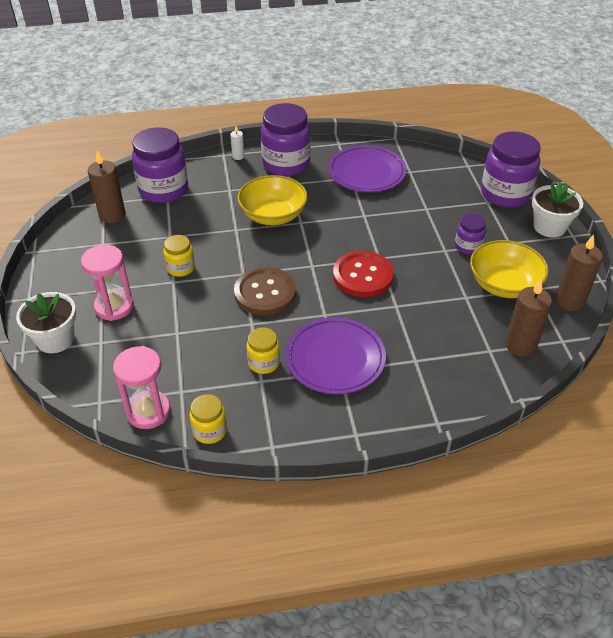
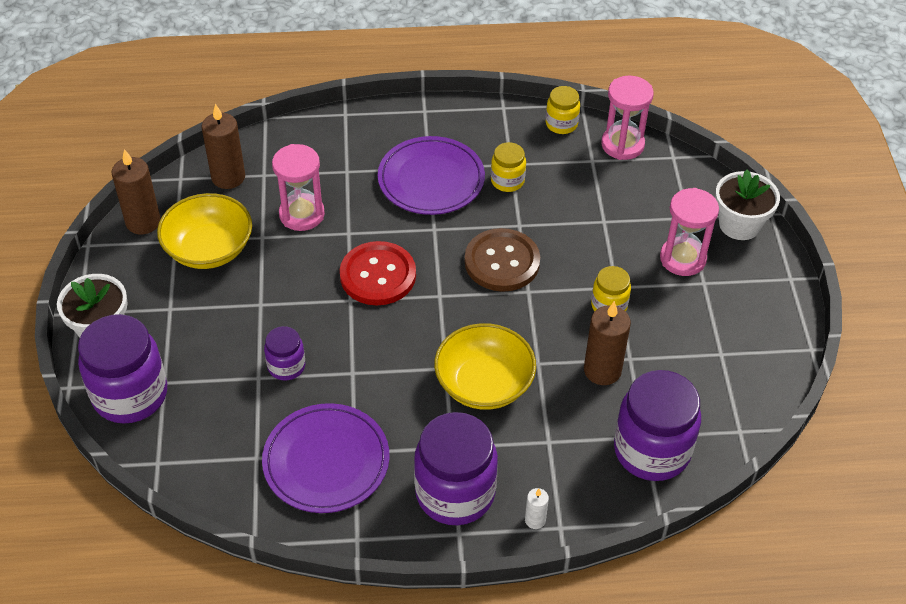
camera: 175 degrees left, 5 degrees up
brown candle [88,150,125,223] -> brown candle moved to [584,301,631,385]
purple jar [455,214,486,255] -> purple jar moved to [264,326,305,381]
none -> pink hourglass [272,144,325,231]

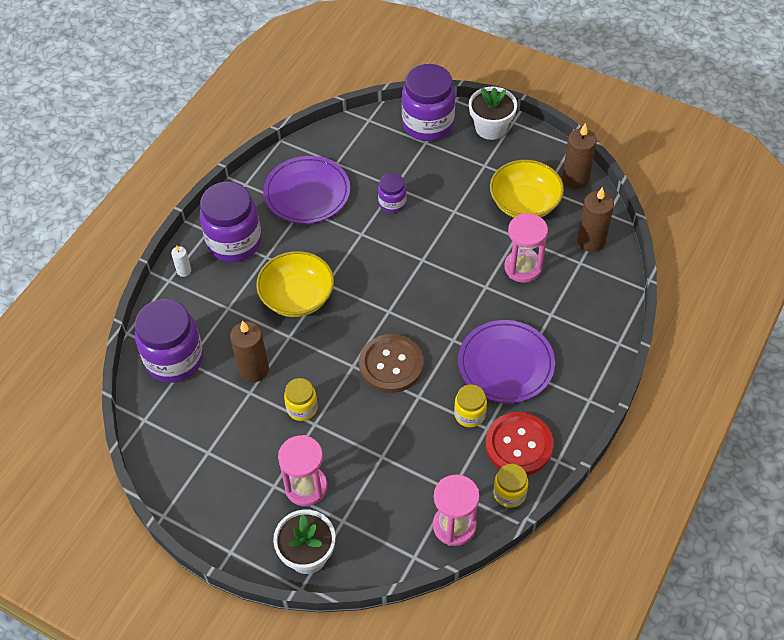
camera: 125 degrees right, 5 degrees up
red button [340,241,416,305] -> red button moved to [485,412,554,475]

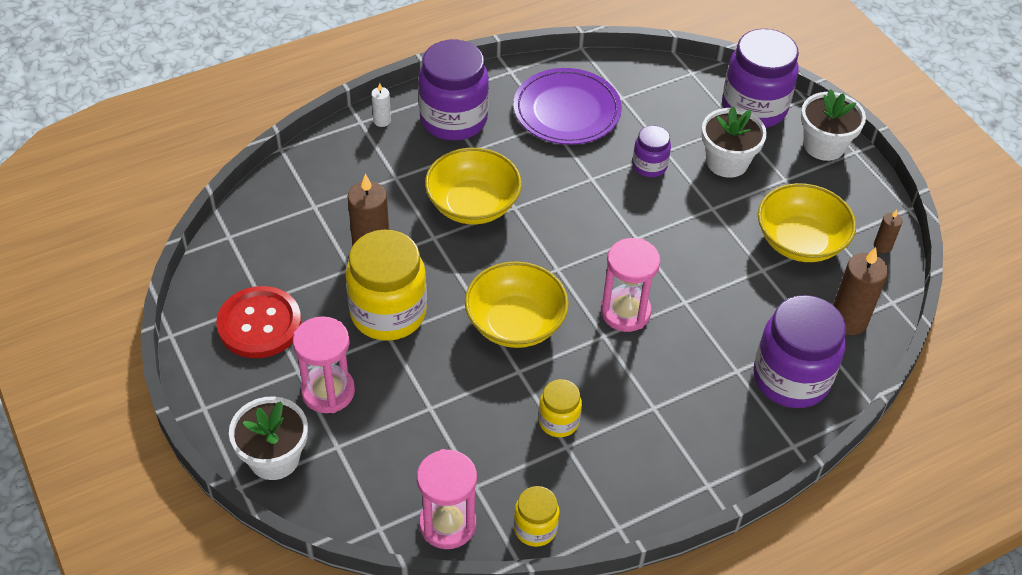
camera: 30 degrees right, 5 degrees down
purple jar [135,299,203,383] -> purple jar moved to [753,295,846,408]
yellow jar [284,378,318,421] -> yellow jar [346,230,427,341], size x1.95
brown button [359,334,423,393] -> yellow bowl [465,262,569,348]
purple plate [458,320,555,403] -> none
red button [485,412,554,475] -> red button moved to [216,286,301,358]
pink hourglass [504,213,548,283] -> pink hourglass moved to [601,238,661,332]
brown candle [562,123,597,189] -> brown candle [874,210,903,253], size x0.51
none -> white flower pot [701,106,767,178]

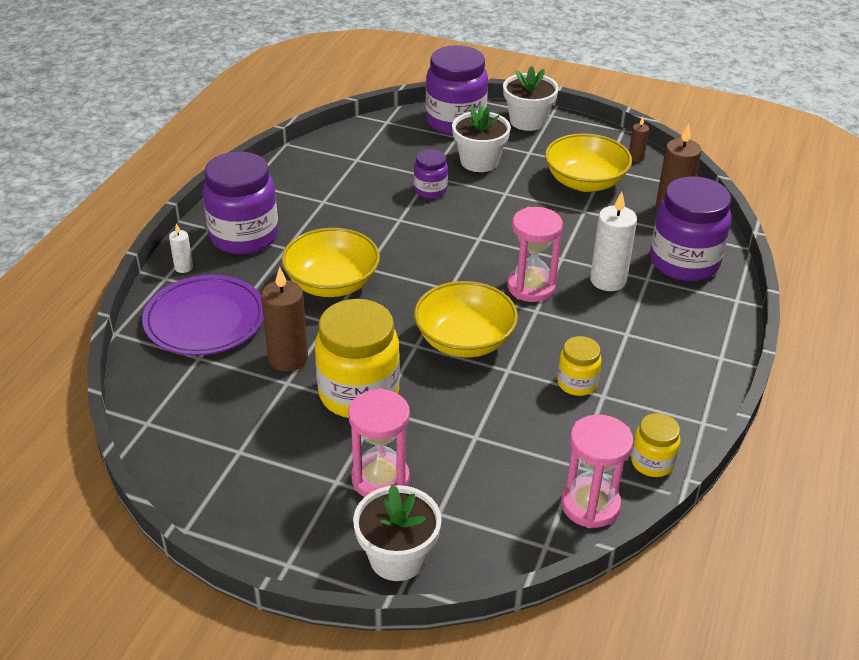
camera: 40 degrees left, 10 degrees down
red button [216,286,301,358] -> none
purple plate [514,68,622,145] -> purple plate moved to [142,275,264,355]
none -> white candle [590,192,637,291]

